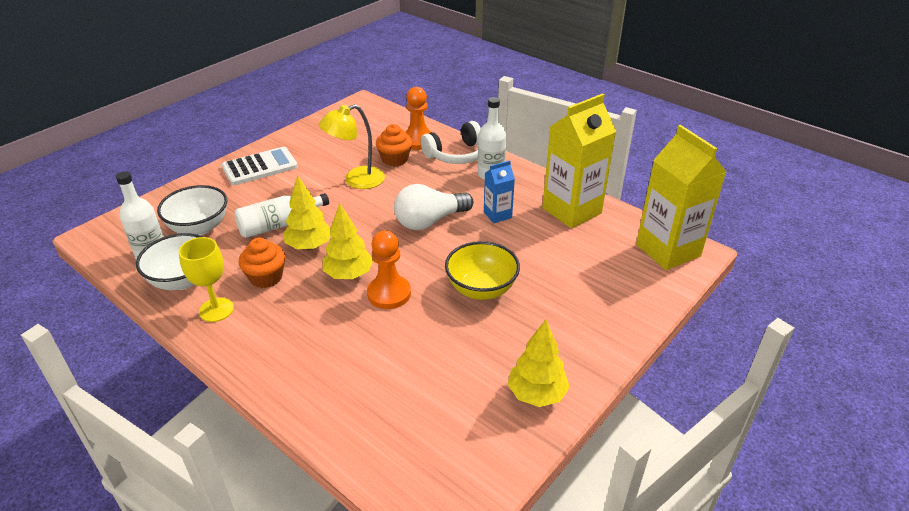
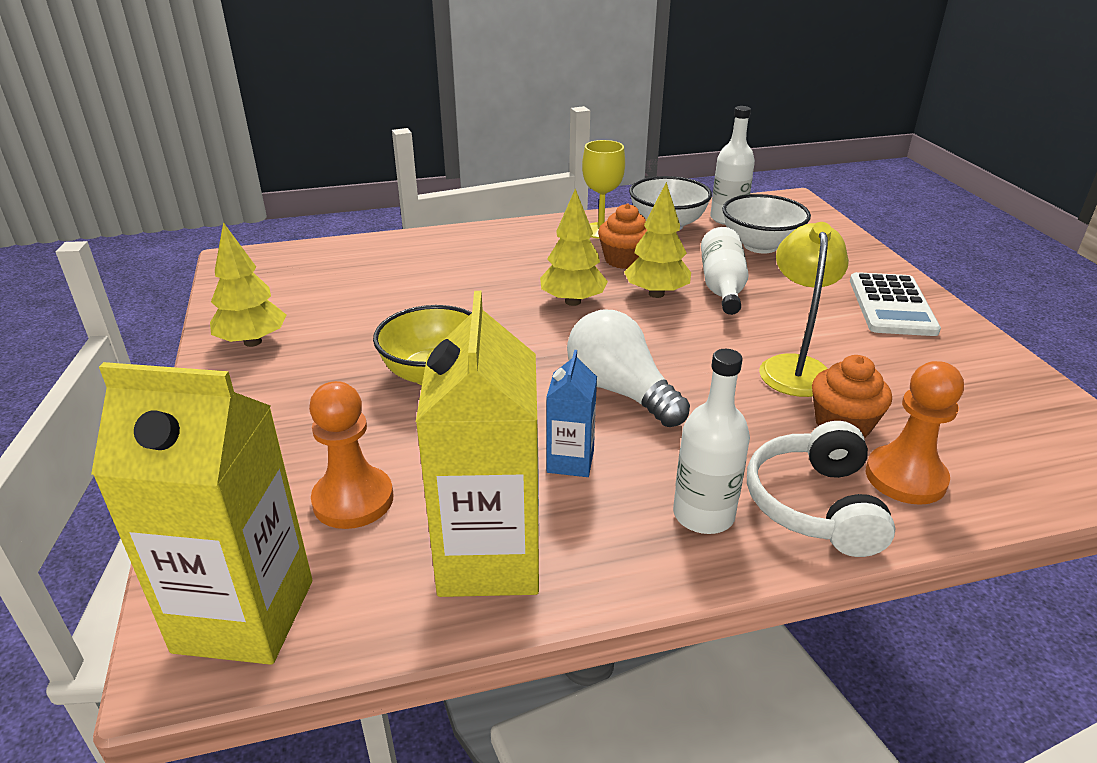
camera: 125 degrees right, 5 degrees down
orange pawn [367,230,411,309] -> orange pawn moved to [309,381,394,529]
white light bulb [394,184,474,230] -> white light bulb turned 45 degrees counterclockwise [567,310,690,427]

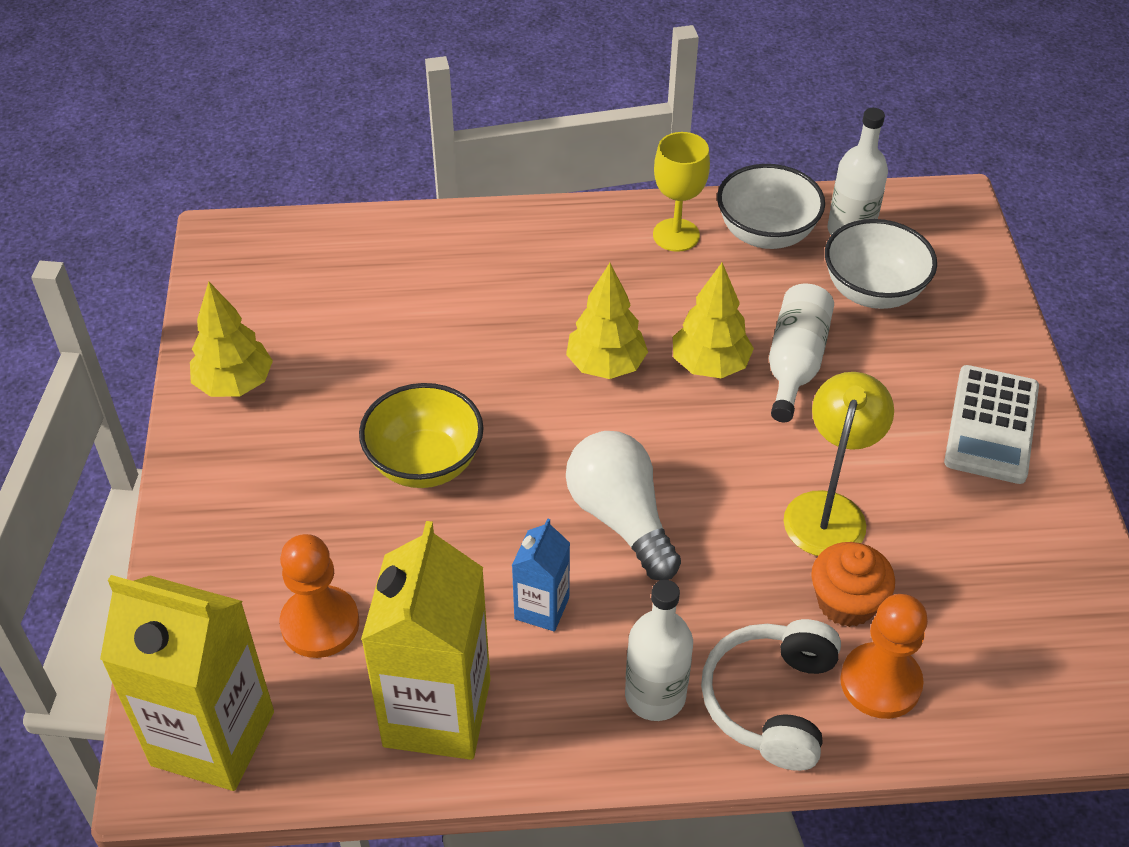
camera: 10 degrees right, 15 degrees up
orange cupcake [598,203,647,269] -> none

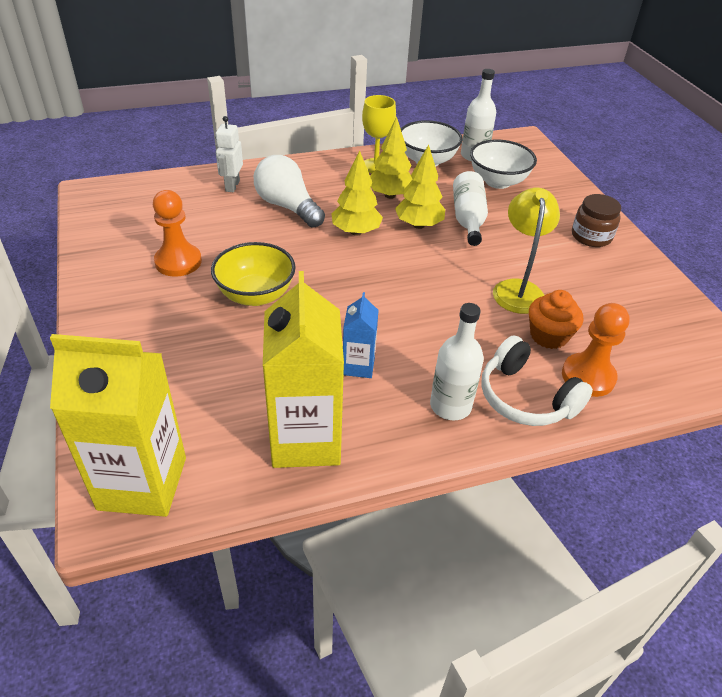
camera: 15 degrees left, 5 degrees down
yellow tree [190,281,273,397] -> yellow tree moved to [370,116,413,199]
orange pawn [279,534,359,658] -> orange pawn moved to [153,190,202,277]
white light bulb [566,431,681,580] -> white light bulb moved to [254,155,325,228]
white headphones [701,619,841,771] -> white headphones turned 45 degrees counterclockwise [481,335,593,426]
white calculator [944,365,1039,484] -> brown jar [572,194,621,247]
none -> white robot [216,116,243,192]

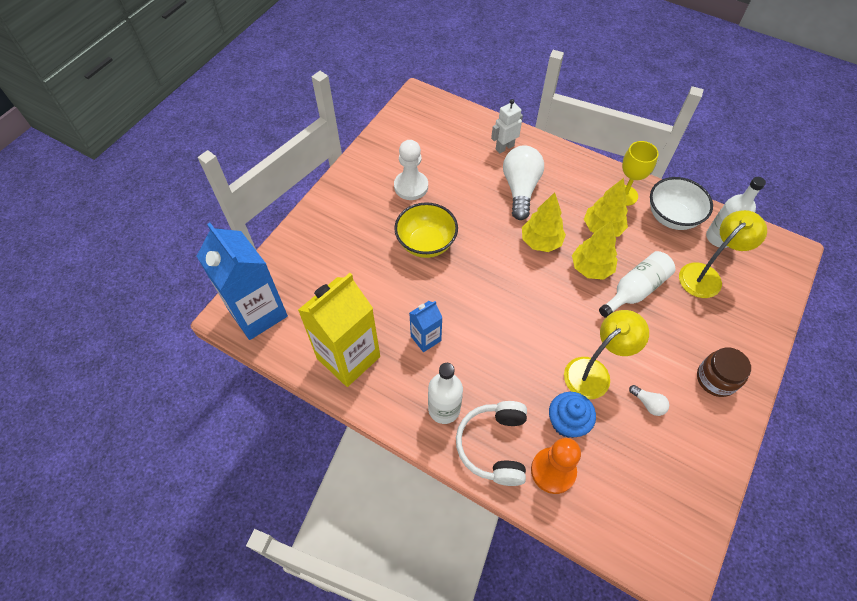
camera: 50 degrees right, 15 degrees up
yellow carton [50,334,186,517] -> blue carton [196,223,288,340]
orange pawn [153,190,202,277] -> white pawn [394,140,428,200]
white bowl [470,139,537,189] -> yellow lamp [679,210,767,298]
orange cupcake [529,290,583,349] -> blue cupcake [549,392,596,438]
none -> white light bulb [629,385,669,416]

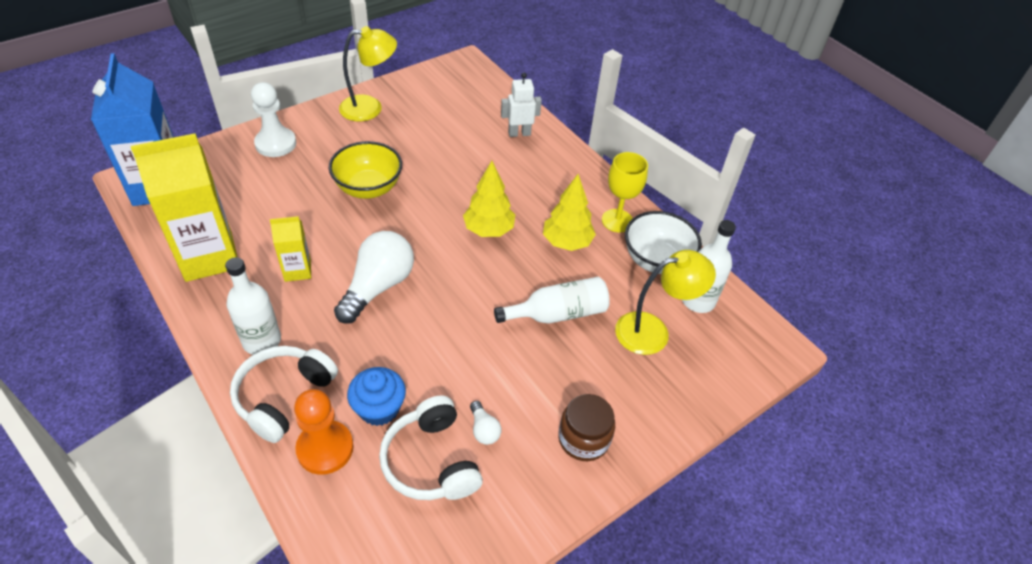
camera: 20 degrees right, 10 degrees down
white pawn [394,140,428,200] -> white pawn moved to [251,82,296,157]
blue carton [409,301,443,352] -> yellow carton [270,216,311,282]
white light bulb [503,145,544,220] -> white light bulb moved to [334,231,414,324]
yellow lamp [564,310,649,399] -> yellow lamp moved to [339,26,397,121]
yellow tree [572,221,618,280] -> none
none -> white headphones [379,395,483,500]

